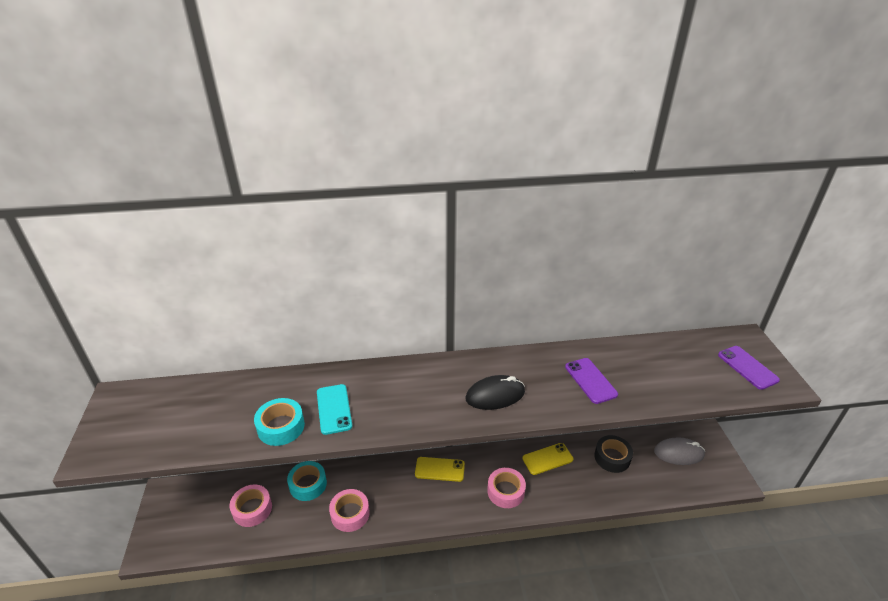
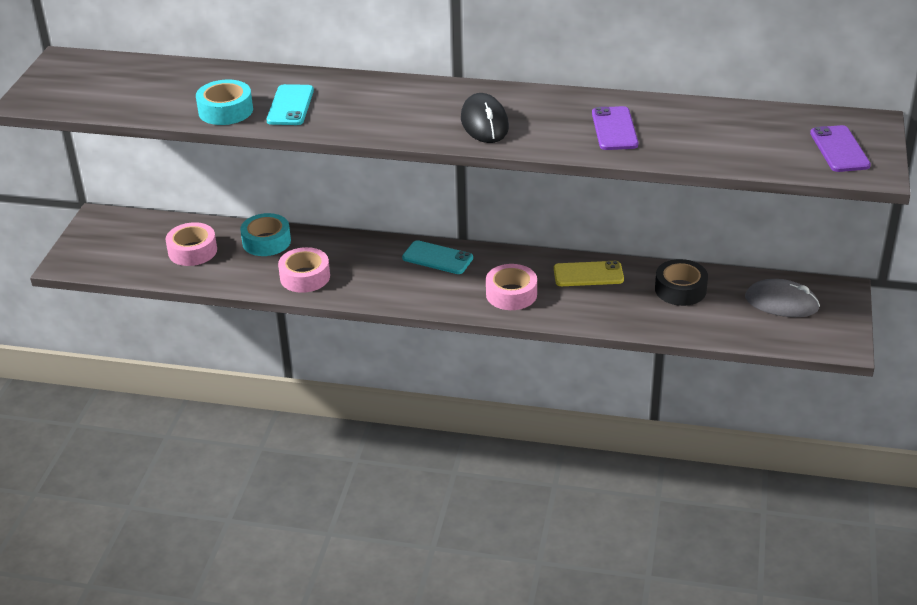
camera: 20 degrees right, 0 degrees up
yellow phone [415,457,465,482] -> turquoise phone [402,240,473,274]
black mouse [465,375,525,410] -> black mouse turned 75 degrees clockwise [461,93,509,143]

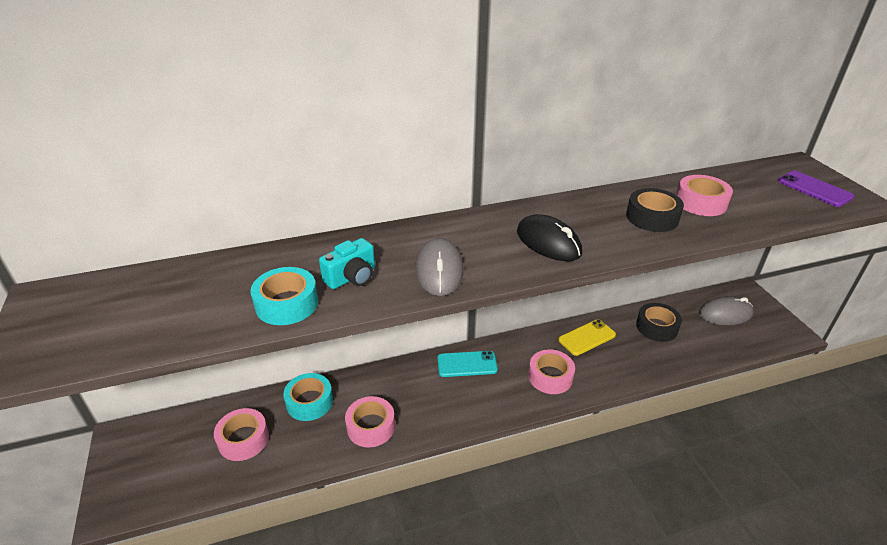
camera: 30 degrees left, 0 degrees up
turquoise phone [266,84,314,125] -> turquoise camera [319,238,375,289]
purple phone [592,106,638,150] -> black tape [626,188,684,232]
none -> grey mouse [416,238,463,296]
none -> pink tape [677,175,733,216]

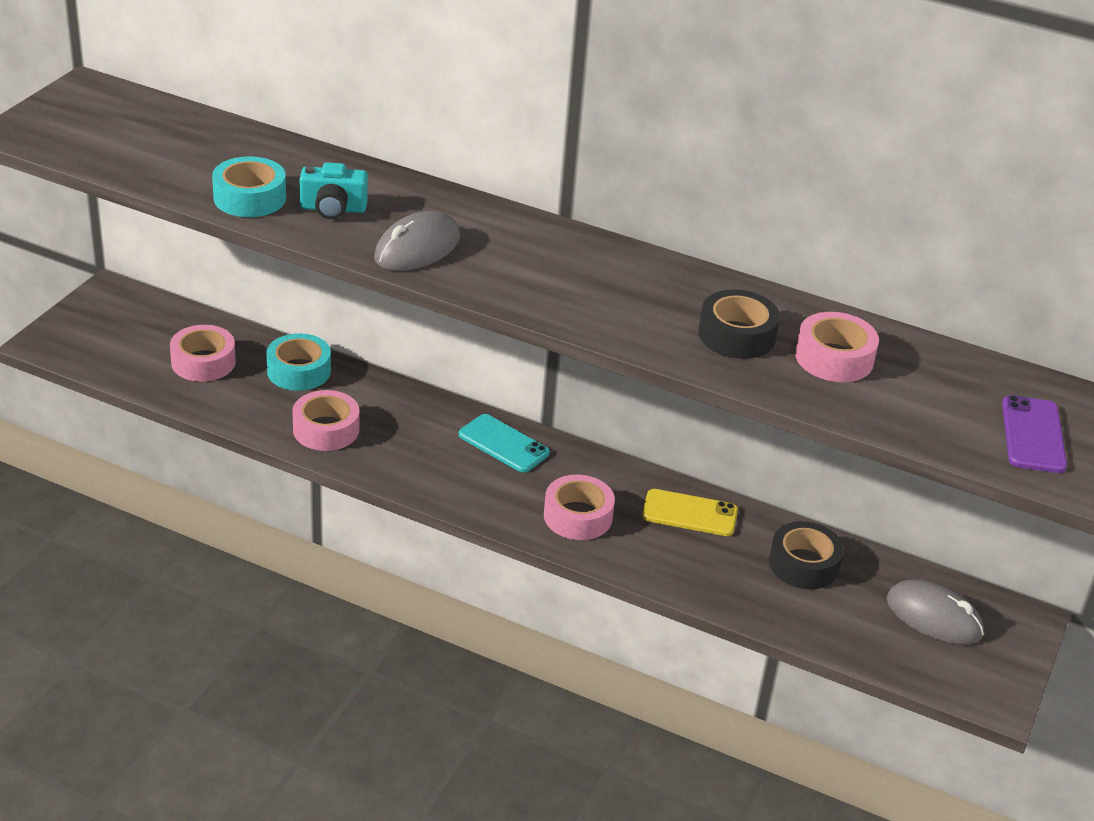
camera: 40 degrees right, 0 degrees up
black mouse [517,214,582,261] -> none

